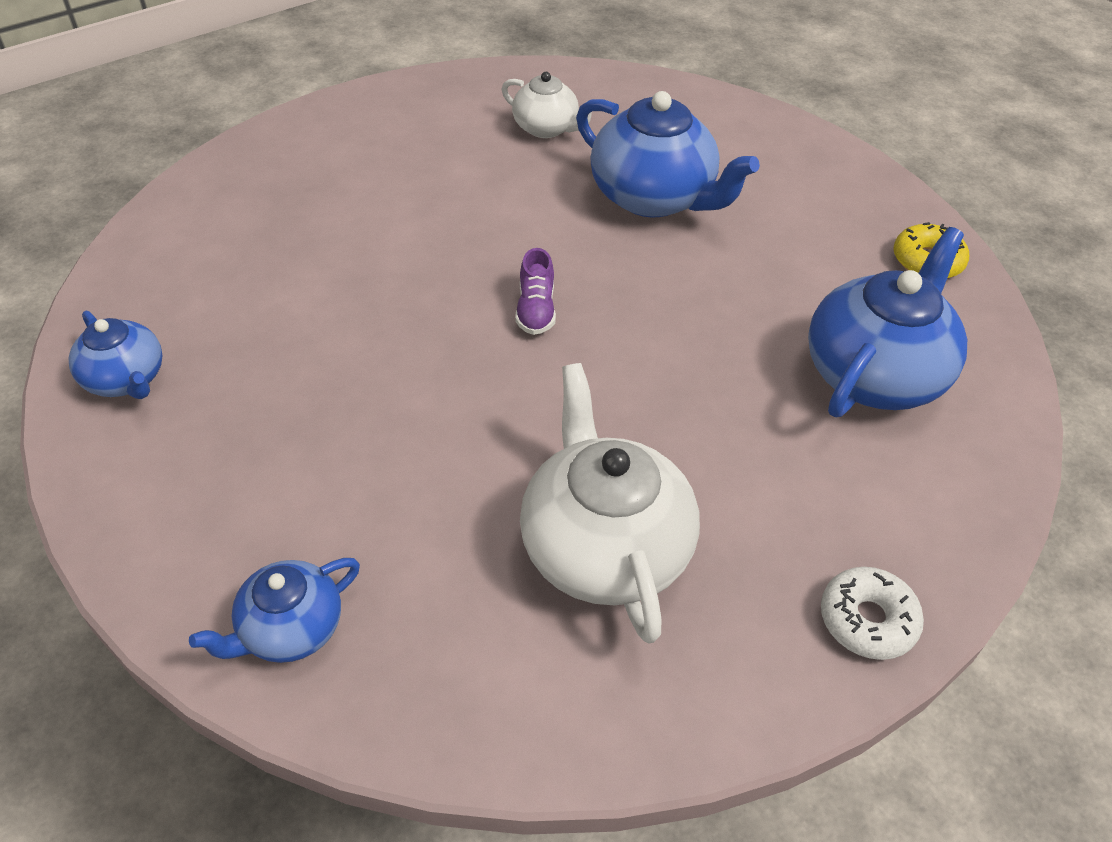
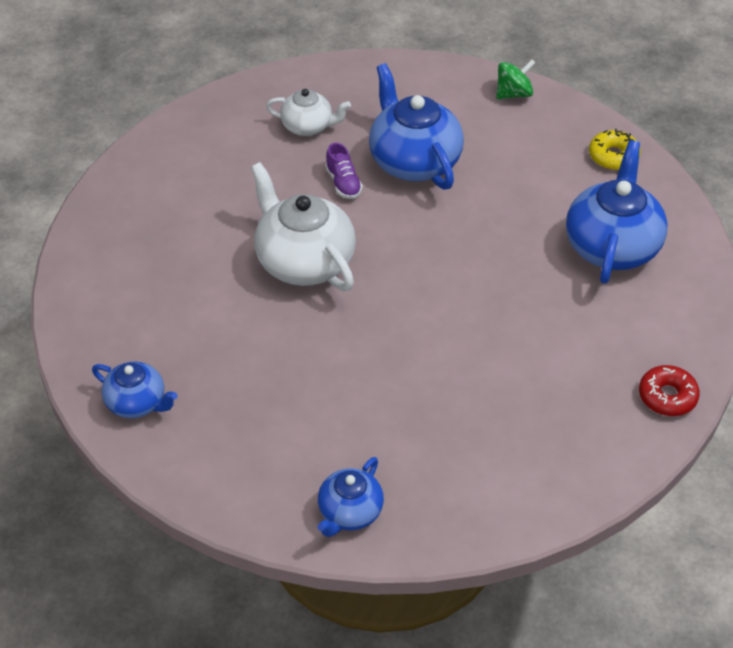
camera: 20 degrees left, 0 degrees up
purple shoe [515,248,556,335] -> purple shoe moved to [325,143,363,199]
white teapot [520,363,700,643] -> white teapot moved to [251,162,356,291]
blue teapot [576,91,760,217] -> blue teapot turned 135 degrees counterclockwise [369,63,464,190]
white donut [821,567,924,660] -> red donut [639,365,700,416]
none -> green spinning top [496,59,535,99]

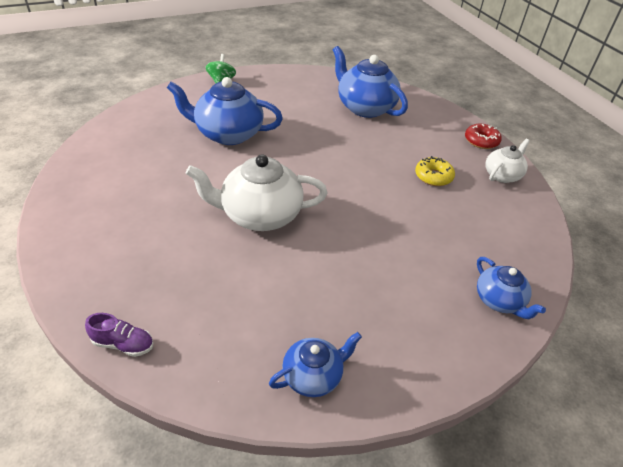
camera: 60 degrees left, 5 degrees down
white teapot [266,89,351,136] -> white teapot moved to [485,139,530,183]
purple shoe [325,143,363,199] -> purple shoe moved to [85,313,153,357]
yellow donut [589,129,641,170] -> yellow donut moved to [415,156,455,186]

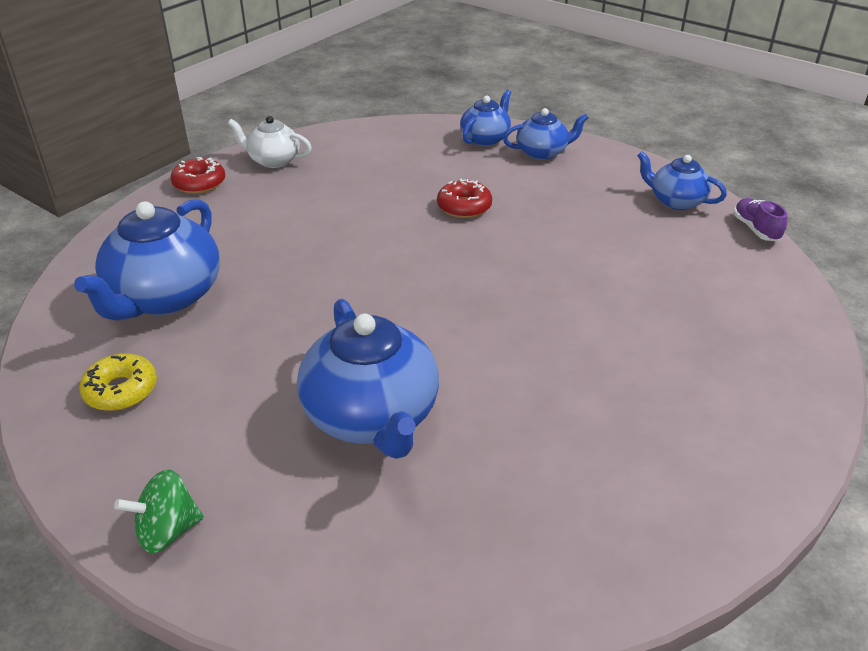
camera: 115 degrees left, 5 degrees down
purple shoe [85,313,153,357] -> purple shoe moved to [733,198,787,241]
white teapot [185,154,327,231] -> none
yellow donut [415,156,455,186] -> yellow donut moved to [79,353,157,411]
none -> red donut [437,179,492,218]
none -> blue teapot [503,108,589,160]

